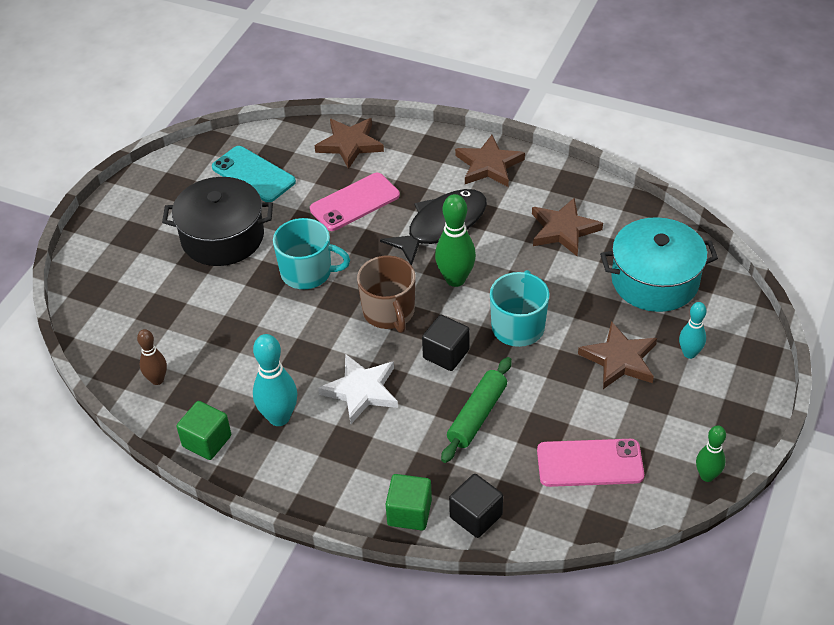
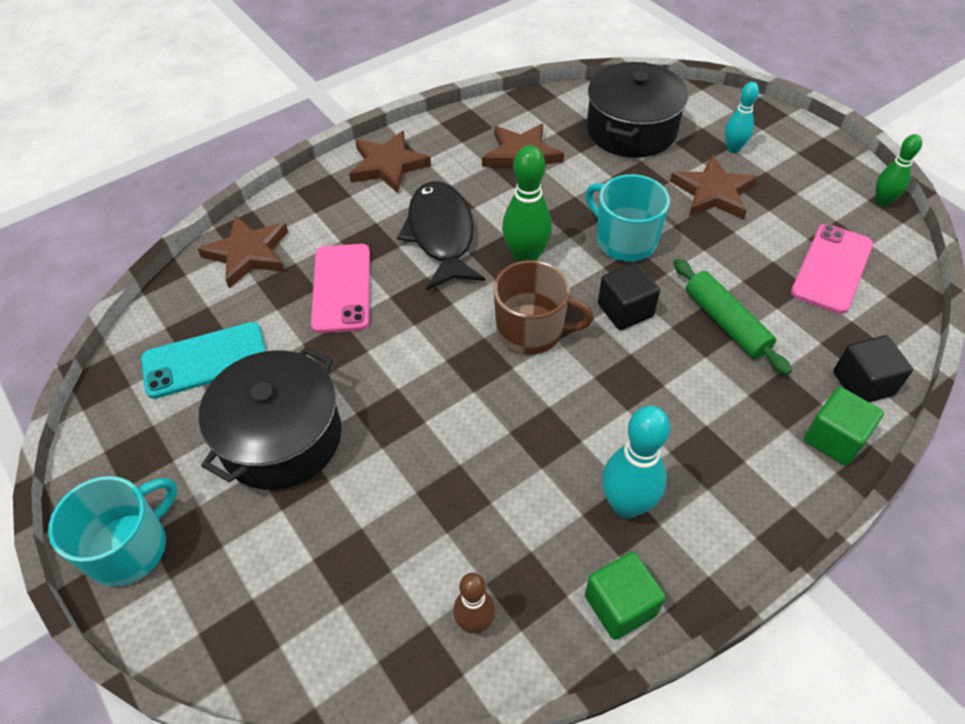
camera: 60 degrees left, 5 degrees up
turquoise mug [273,218,350,289] -> turquoise mug moved to [48,476,177,587]
white star [318,354,398,424] -> none
turquoise pot [600,217,718,312] -> black pot [587,62,688,158]

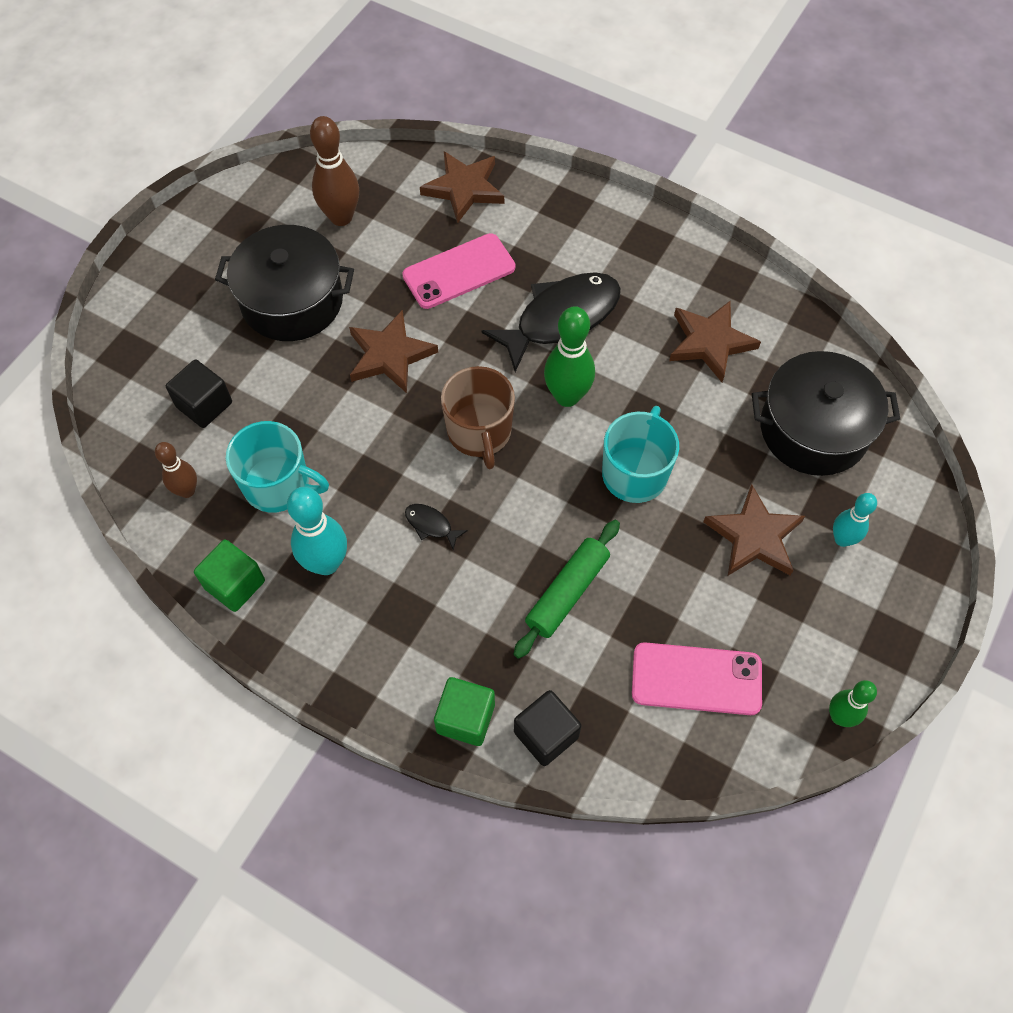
camera: 65 degrees right, 10 degrees up
turquoise mug [48,476,177,587] -> turquoise mug moved to [226,421,329,513]
turquoise phone [141,322,266,399] -> brown bowling pin [310,116,359,226]
brown star [349,131,431,193] -> brown star moved to [349,310,438,393]
black cube [598,263,660,330] -> black cube moved to [166,360,232,428]
none -> black fish [405,504,468,550]

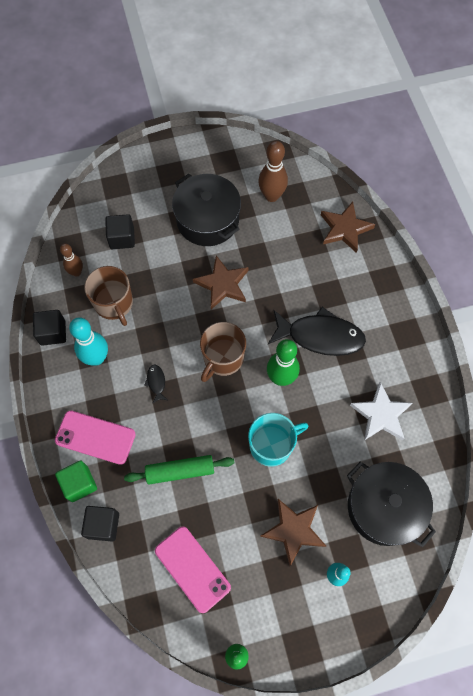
camera: 45 degrees right, 5 degrees up
green cube [194,539,265,612] -> black cube [33,310,66,346]
turquoise mug [226,421,329,513] -> brown mug [84,266,133,326]
pink phone [403,233,515,309] -> pink phone moved to [55,410,136,465]
brown star [669,301,761,382] -> white star [350,382,412,440]

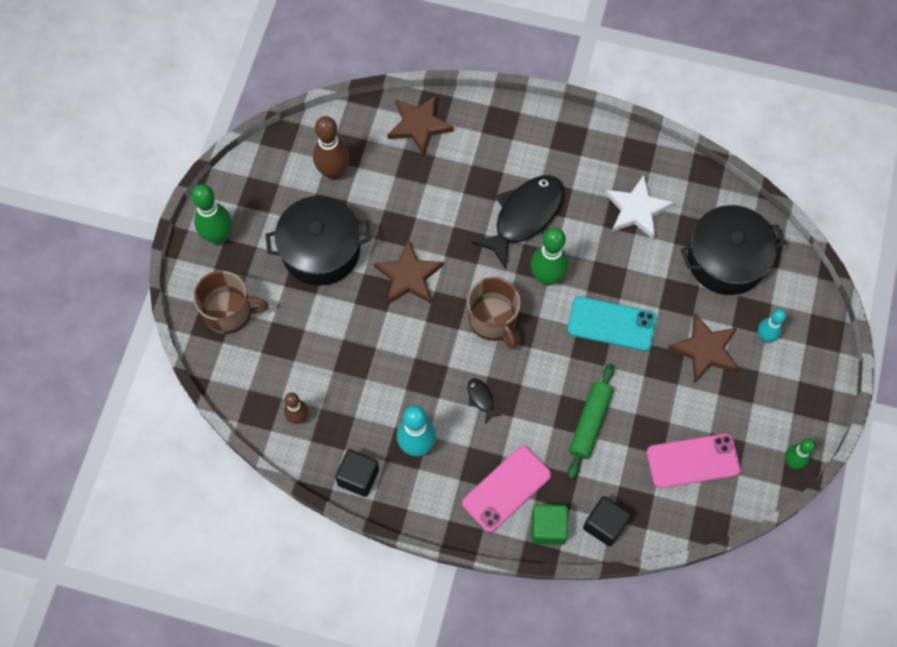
camera: 60 degrees left, 0 degrees up
brown mug [84,266,133,326] -> brown mug moved to [193,271,269,334]
black cube [105,214,135,249] -> none
black fish [144,365,167,404] -> black fish turned 45 degrees clockwise [468,378,502,424]
turquoise mug [248,413,308,467] -> turquoise phone [567,296,657,351]
none -> green bowling pin [191,184,232,245]

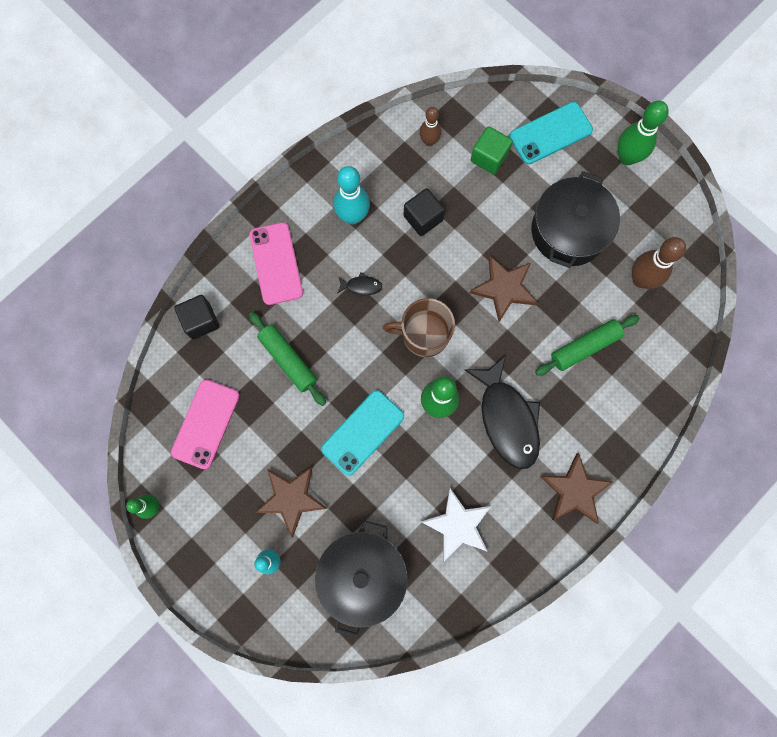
camera: 120 degrees right, 10 degrees up
brown mug [193,271,269,334] -> turquoise phone [510,102,593,164]
black cube [335,449,379,497] -> black cube moved to [404,188,445,236]
brown star [387,95,454,156] -> brown star moved to [540,453,613,524]
green cube [531,504,568,545] -> green cube moved to [471,126,513,175]
none -> green rolling pin [535,315,640,376]

